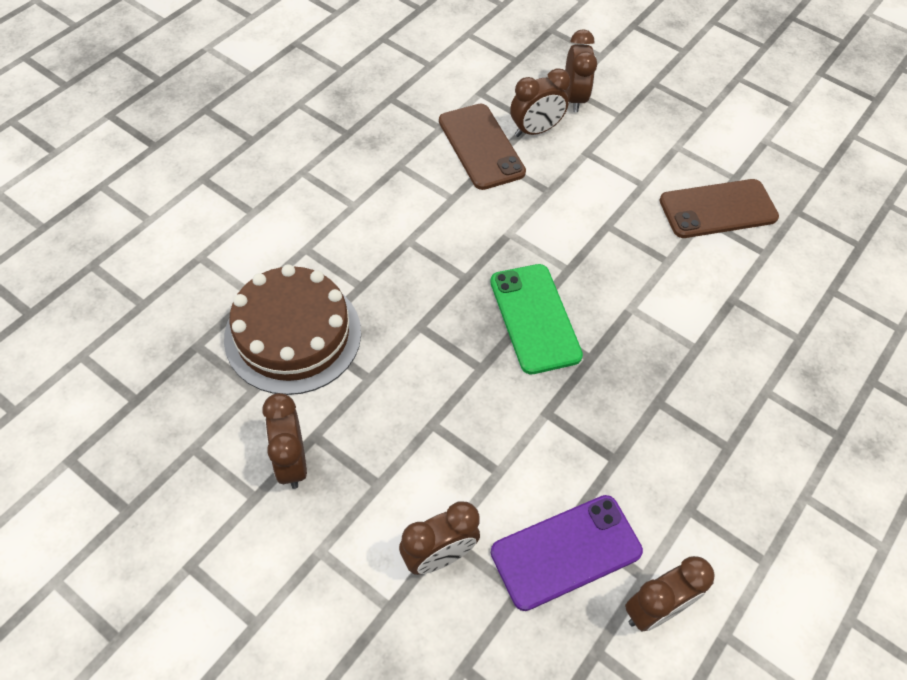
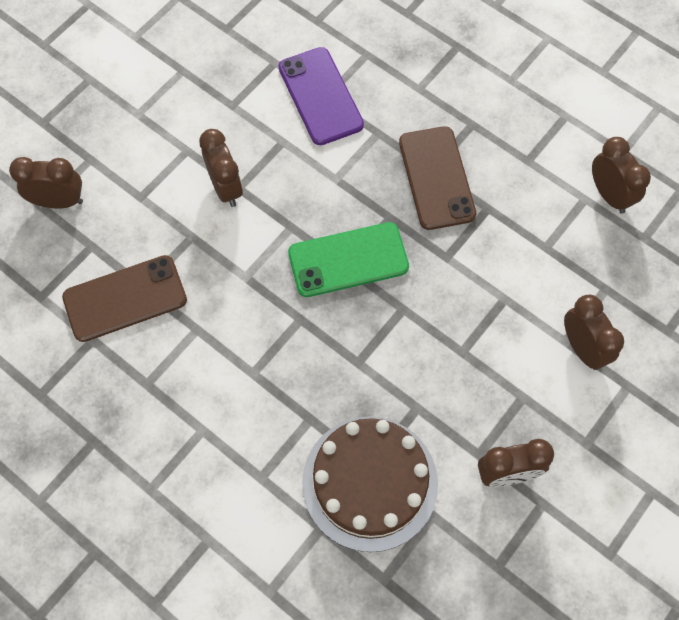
camera: 85 degrees left, 10 degrees up
purple phone [491,495,643,611] -> purple phone moved to [279,47,364,145]
brown clock [510,68,570,137] -> brown clock moved to [199,129,243,207]
brown phone [660,179,779,238] -> brown phone moved to [399,126,476,230]

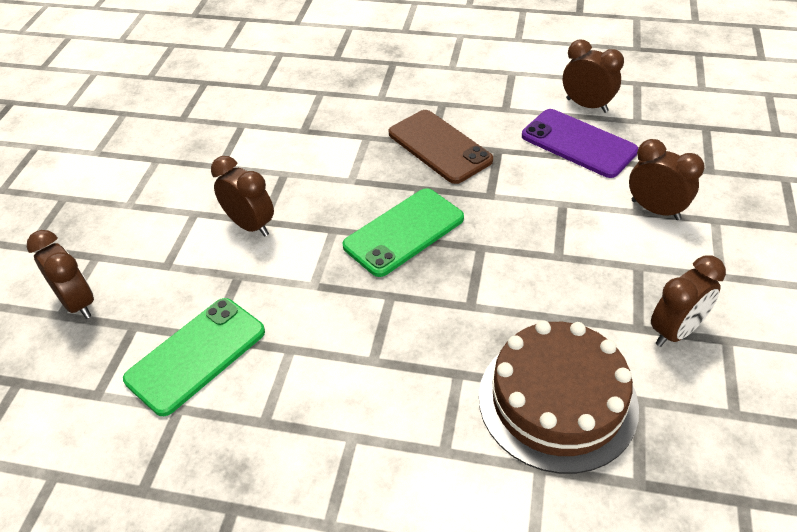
camera: 25 degrees left, 20 degrees down
brown clock [9,157,83,209] -> brown clock turned 75 degrees clockwise [27,230,94,319]
brown phone [62,255,187,342] -> green phone [123,298,265,416]
purple phone [279,47,364,145] -> purple phone moved to [522,109,638,178]

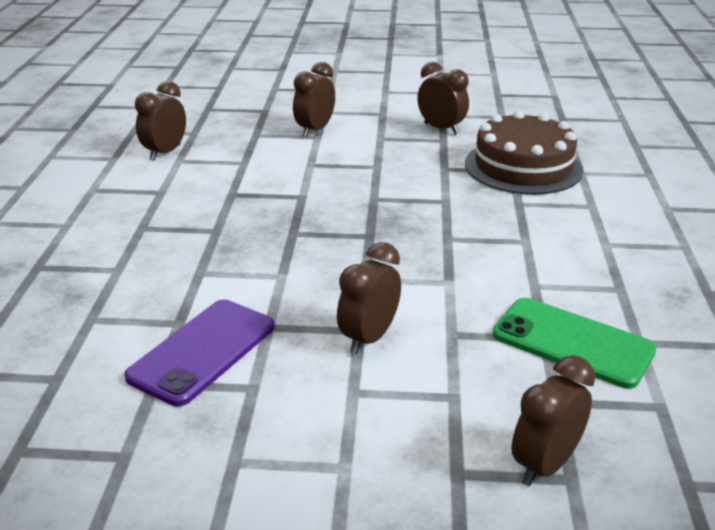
camera: 100 degrees left, 15 degrees down
green phone [343,188,464,277] -> none
brown phone [389,110,493,184] -> none
purple phone [522,109,638,178] -> purple phone moved to [124,299,274,406]

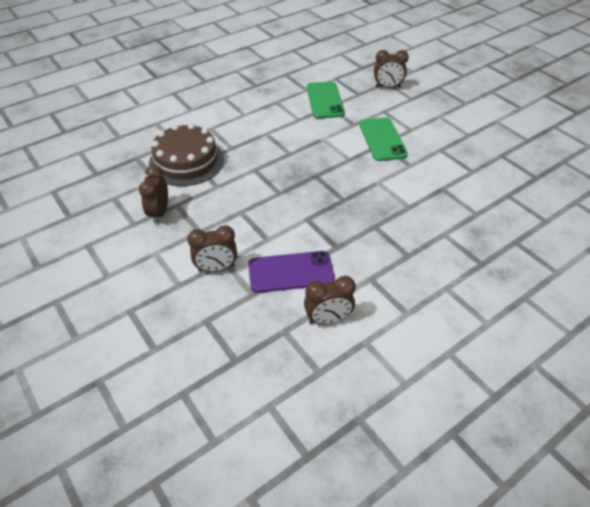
camera: 130 degrees left, 15 degrees up
purple phone [124,299,274,406] -> purple phone moved to [248,251,335,293]
brown clock [337,242,401,354] -> green phone [359,117,408,161]

